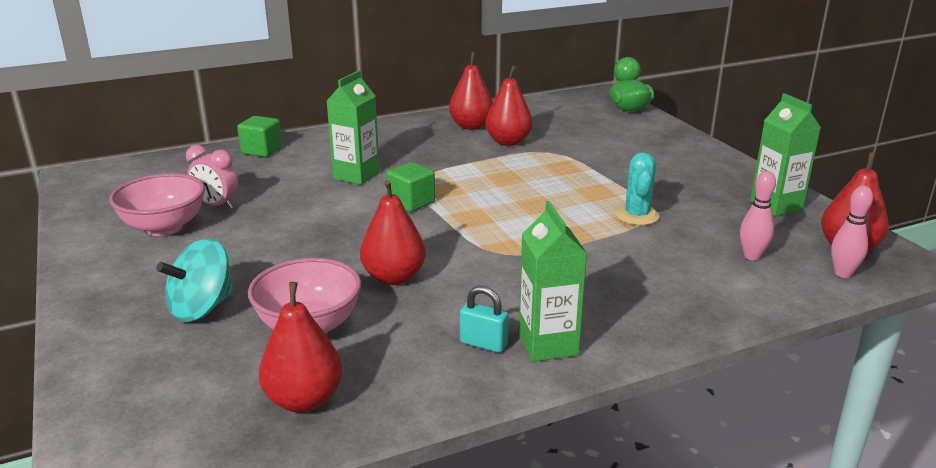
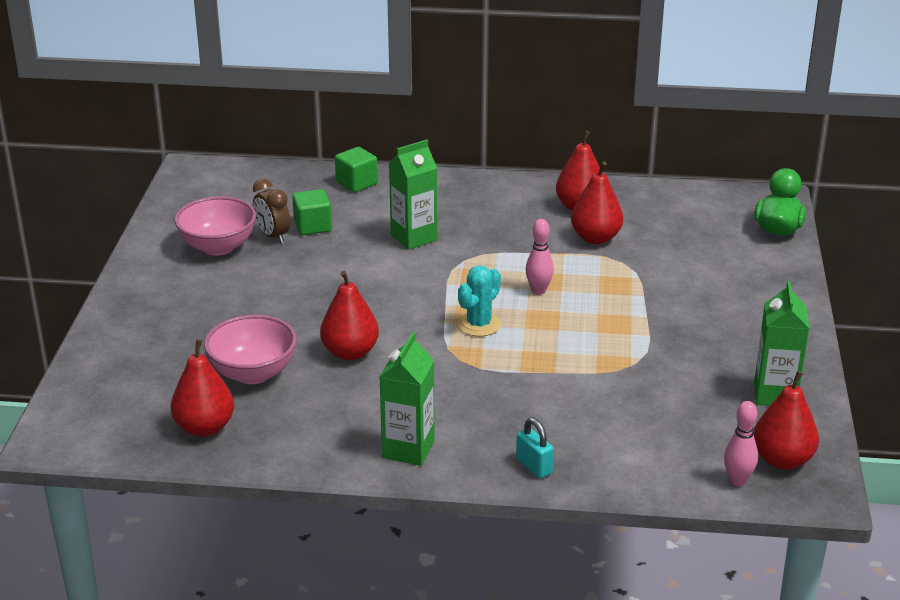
camera: 30 degrees right, 5 degrees up
turquoise spinning top [156,238,234,322] -> none
pink clock [186,145,238,209] -> brown clock [253,179,290,244]
green cube [386,162,435,212] -> green cube moved to [292,189,332,235]
turquoise padlock [460,286,509,353] -> turquoise padlock moved to [516,418,554,479]
turquoise cactus [615,152,660,225] -> turquoise cactus moved to [457,265,501,337]
pink bowling pin [740,171,776,260] -> pink bowling pin moved to [525,219,554,295]

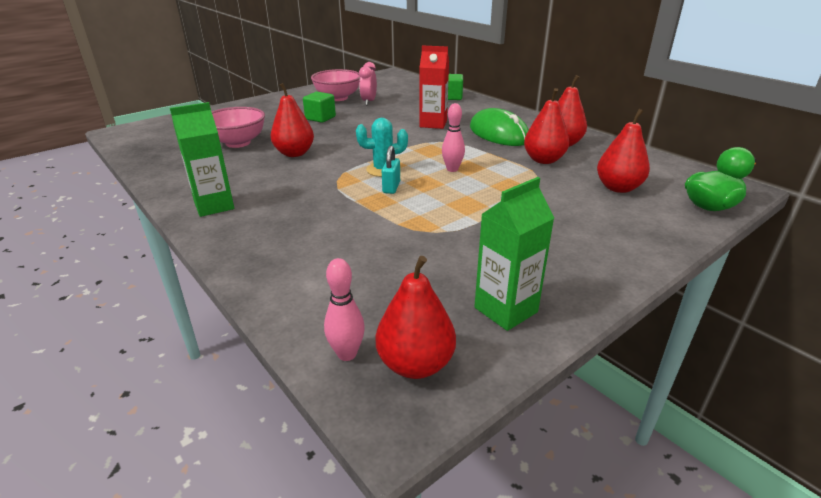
camera: 45 degrees right, 0 degrees up
red pear [171,339,234,437] -> red pear moved to [597,109,650,193]
brown clock [253,179,290,244] -> pink clock [359,62,377,105]
green cube [292,189,332,235] -> green cube moved to [303,92,336,123]
green carton [389,140,437,250] -> red carton [419,46,449,129]
turquoise padlock [516,418,554,479] -> turquoise padlock moved to [382,146,400,194]
none -> green mouse [470,108,529,146]

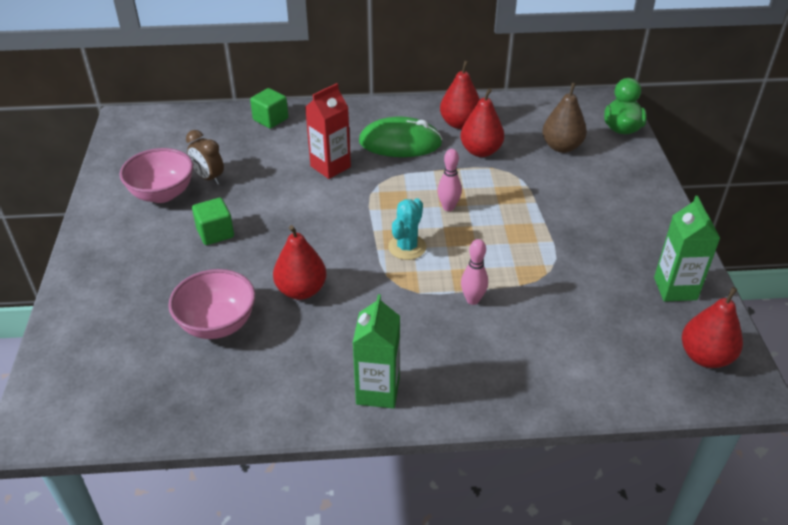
camera: 55 degrees left, 10 degrees up
pink bowling pin [324,258,365,361] -> pink bowling pin moved to [461,239,488,305]
pink clock [359,62,377,105] -> brown clock [186,130,224,185]
turquoise padlock [382,146,400,194] -> none
red pear [597,109,650,193] -> brown pear [542,83,587,153]

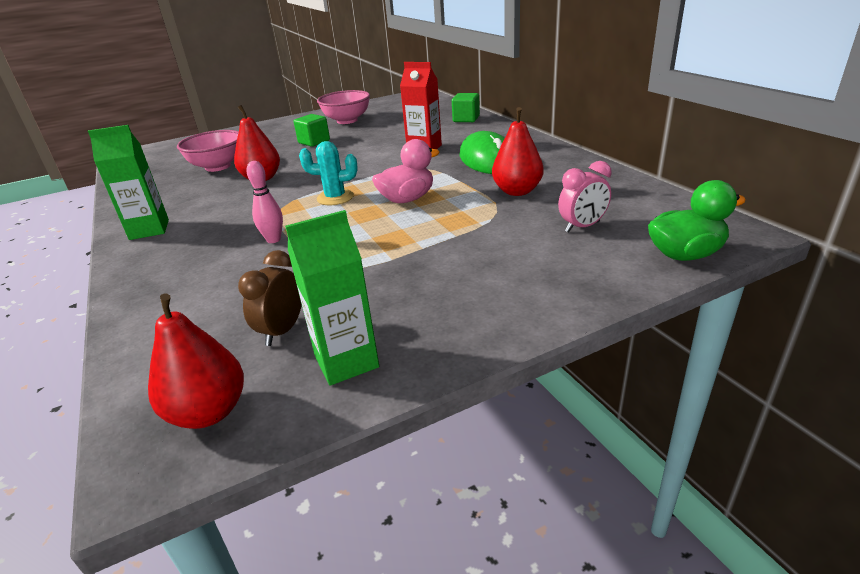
camera: 70 degrees right, 10 degrees down
brown clock [186,130,224,185] -> brown clock moved to [238,250,302,346]
pink bowling pin [437,149,462,211] -> pink duck [372,139,440,203]
red pear [440,61,480,129] -> none
brown pear [542,83,587,153] -> pink clock [558,161,612,232]

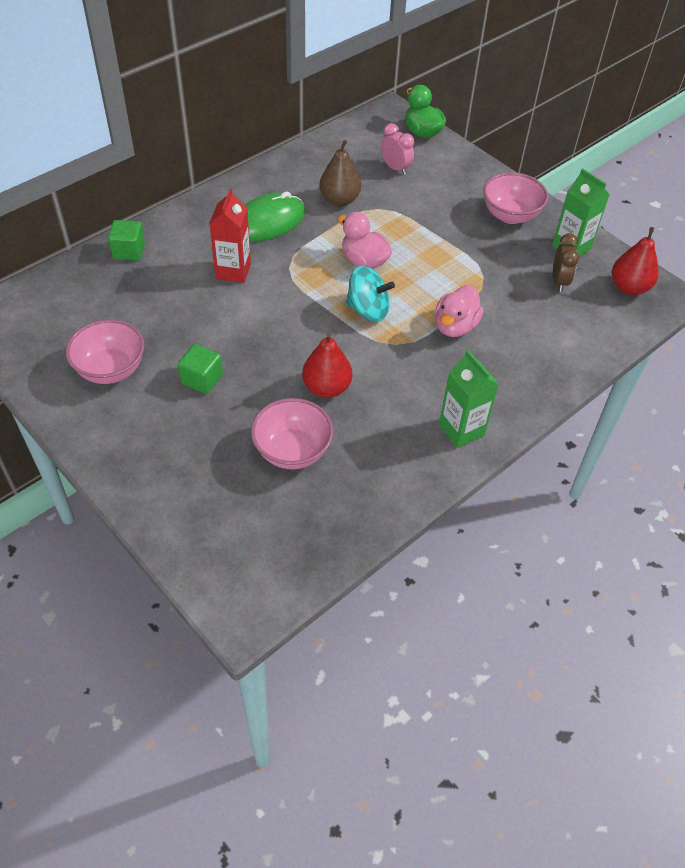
camera: 110 degrees left, 20 degrees up
brown clock [238,250,302,346] -> brown clock turned 90 degrees counterclockwise [553,233,579,292]
pink bowling pin [246,161,283,243] -> pink duck [435,285,484,337]
turquoise cactus [299,141,358,205] -> turquoise spinning top [345,266,395,322]
red pear [492,107,544,196] -> brown pear [319,140,361,206]
none -> pink bowl [483,172,548,224]

